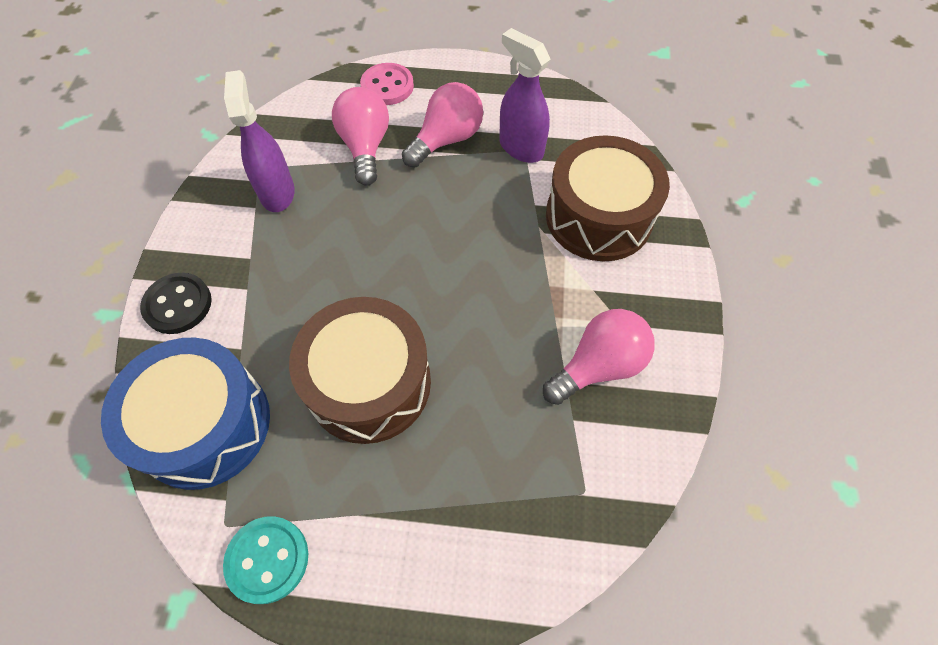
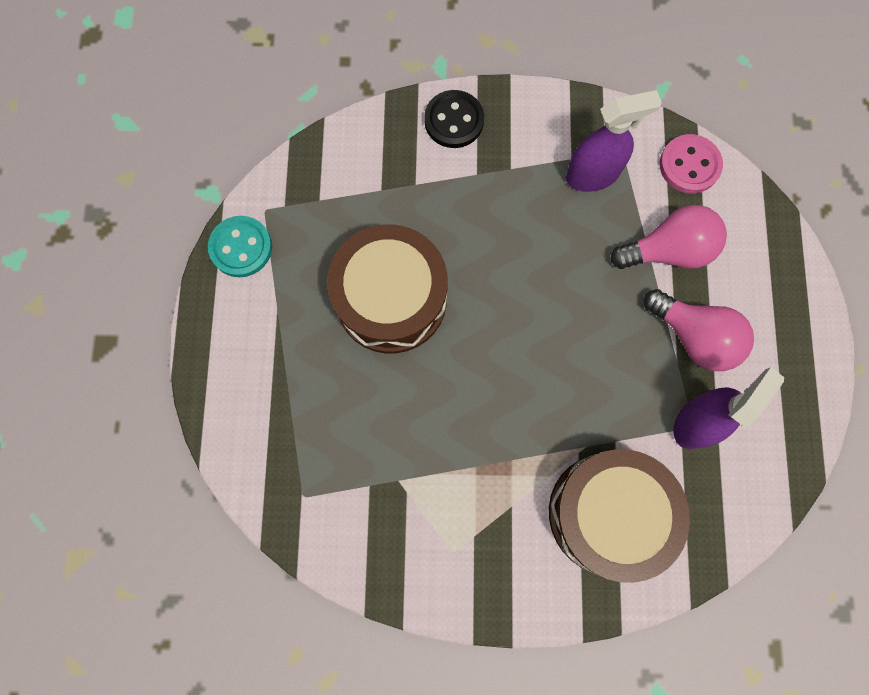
camera: 85 degrees right, 15 degrees up
blue drum [101,338,270,490] -> none
pink button [360,63,414,105] -> pink button moved to [660,134,723,194]
pink light bulb [543,309,655,405] -> none

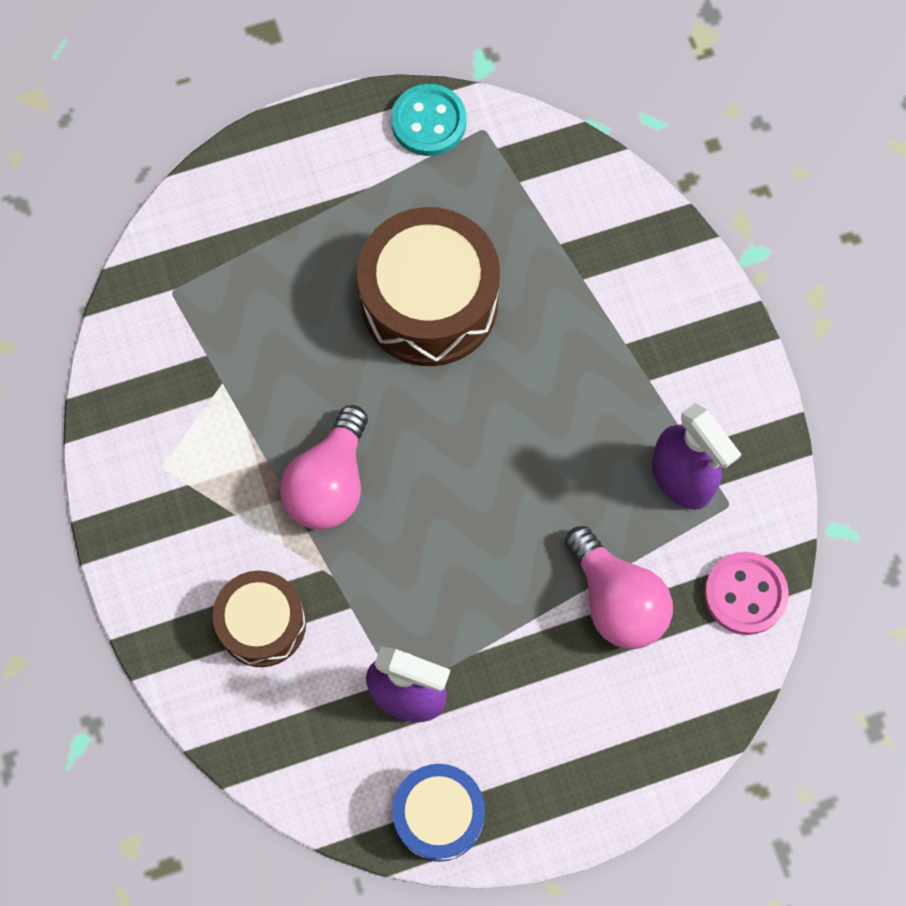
camera: 70 degrees right, 5 degrees down
black button [424,90,484,148] -> none
brown drum [549,449,690,583] -> brown drum [213,571,306,667], size x0.60
pink light bulb [644,289,754,371] -> pink light bulb moved to [280,405,368,530]
none -> blue drum [392,764,485,862]

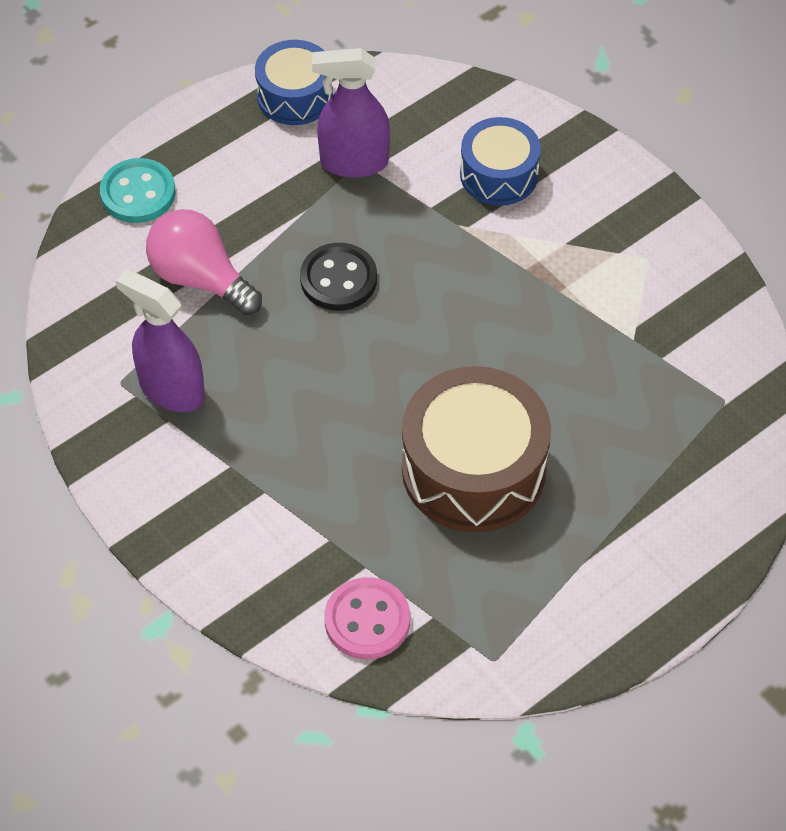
camera: 160 degrees right, 15 degrees down
brown drum [213,571,306,667] -> blue drum [460,117,541,206]
pink light bulb [280,405,368,530] -> none
turquoise button [391,84,466,156] -> turquoise button moved to [100,158,176,223]
pink button [704,552,789,635] -> pink button moved to [324,577,410,659]
none -> black button [300,243,377,311]

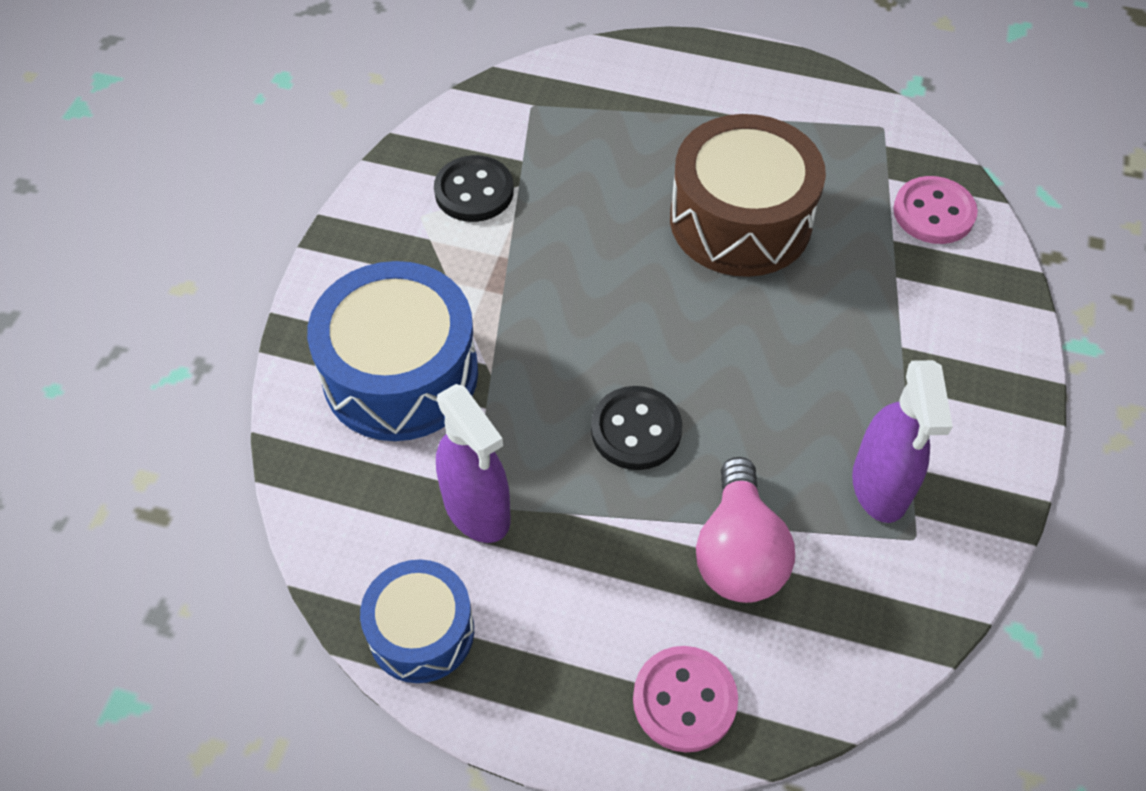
camera: 125 degrees left, 0 degrees up
turquoise button [100,158,176,223] -> pink button [633,646,738,753]
blue drum [460,117,541,206] -> blue drum [307,261,478,441], size x1.67
none -> black button [434,155,514,222]

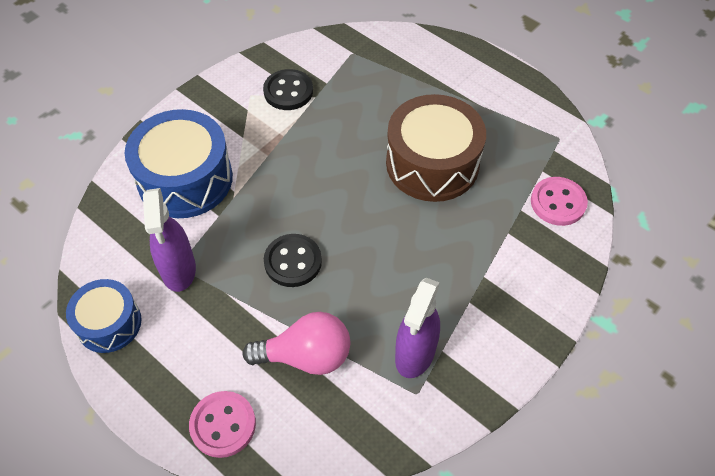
camera: 25 degrees right, 0 degrees up
pink light bulb [696,457,795,603] -> pink light bulb turned 120 degrees counterclockwise [243,312,350,375]

